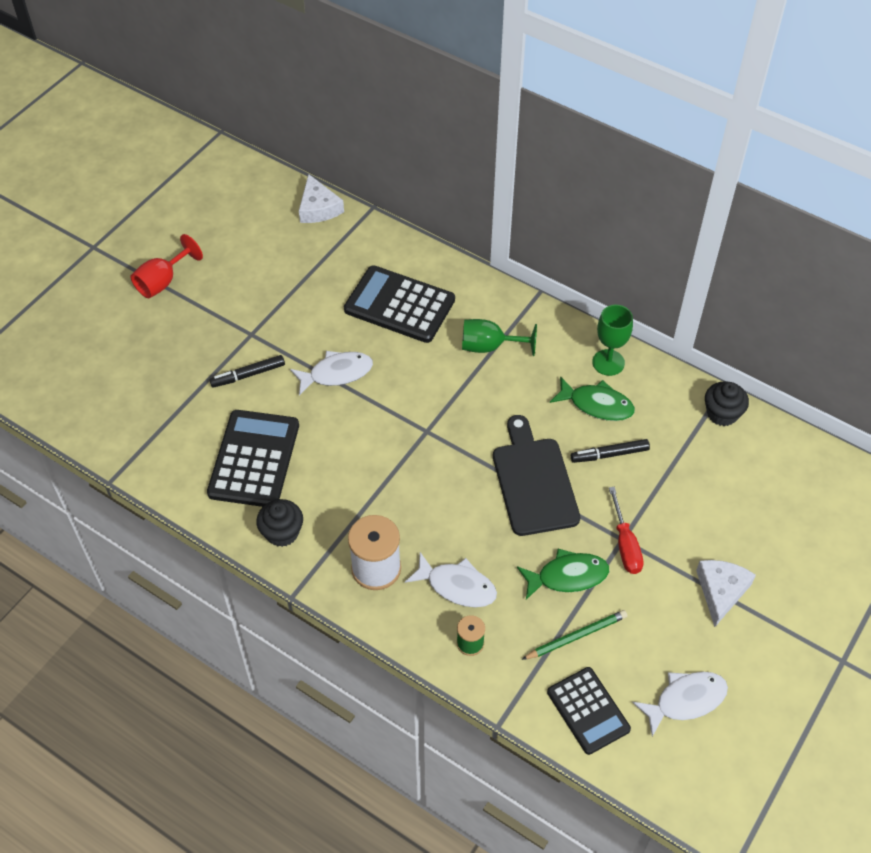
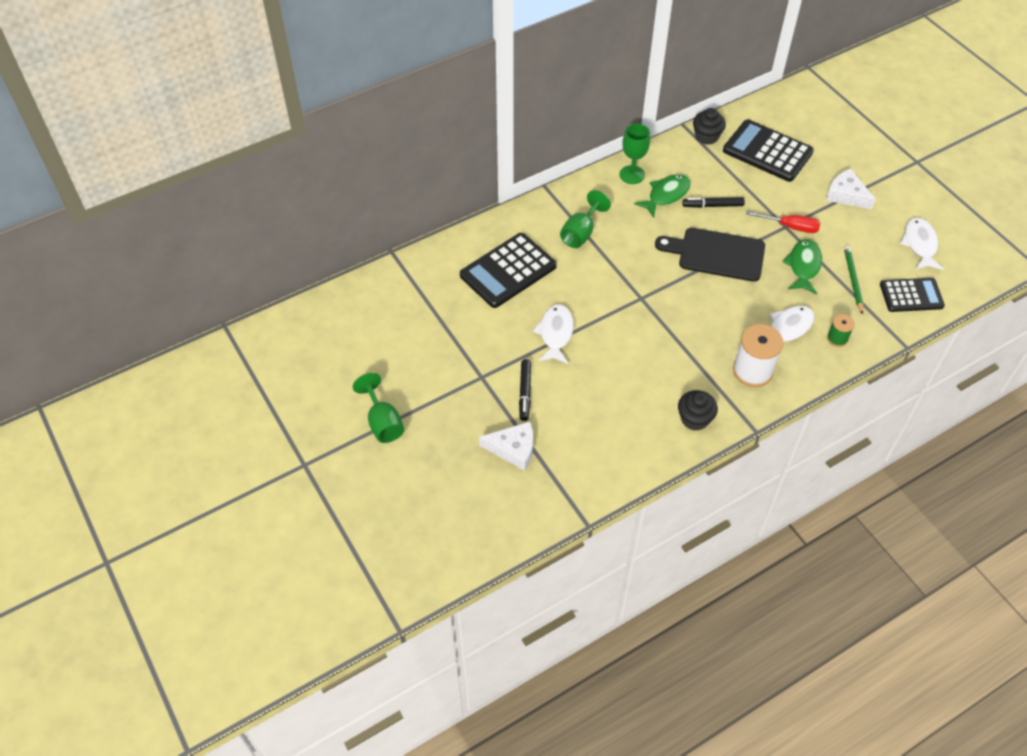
camera: 65 degrees left, 0 degrees up
red goblet [130,234,203,298] -> green goblet [353,373,404,443]
black calculator [207,410,299,507] -> black calculator moved to [723,119,814,182]
white cheese [299,174,344,223] -> white cheese moved to [479,421,533,471]
black marker [571,439,650,463] -> black marker turned 75 degrees clockwise [682,197,745,208]

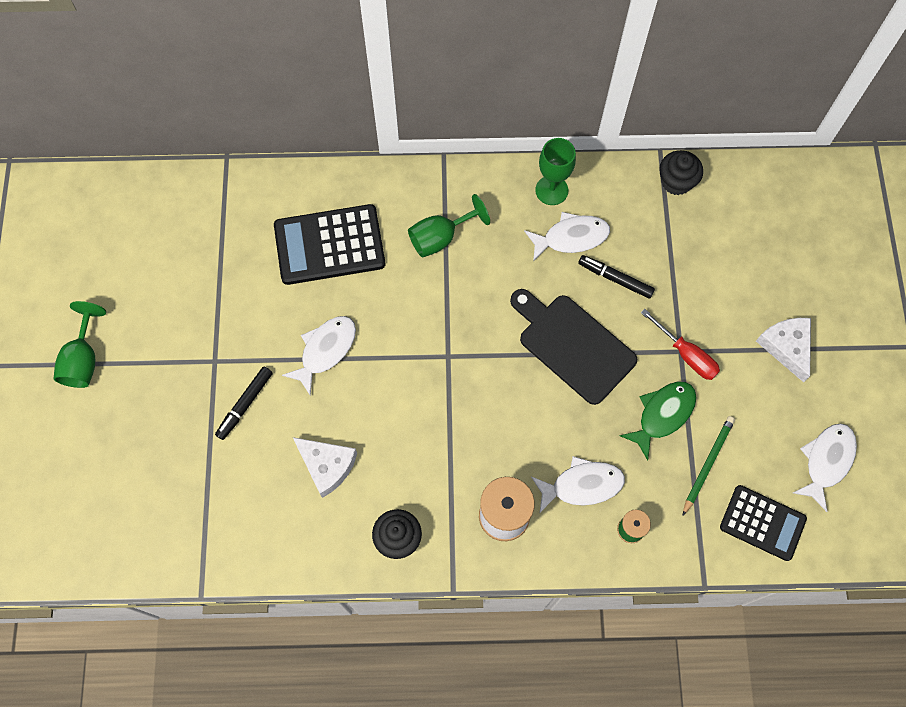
camera: 30 degrees right, 15 degrees up
white cheese [479,421,533,471] -> white cheese moved to [293,437,357,498]
green fish [634,174,691,218] -> white fish [524,212,610,262]
black calculator [723,119,814,182] -> none

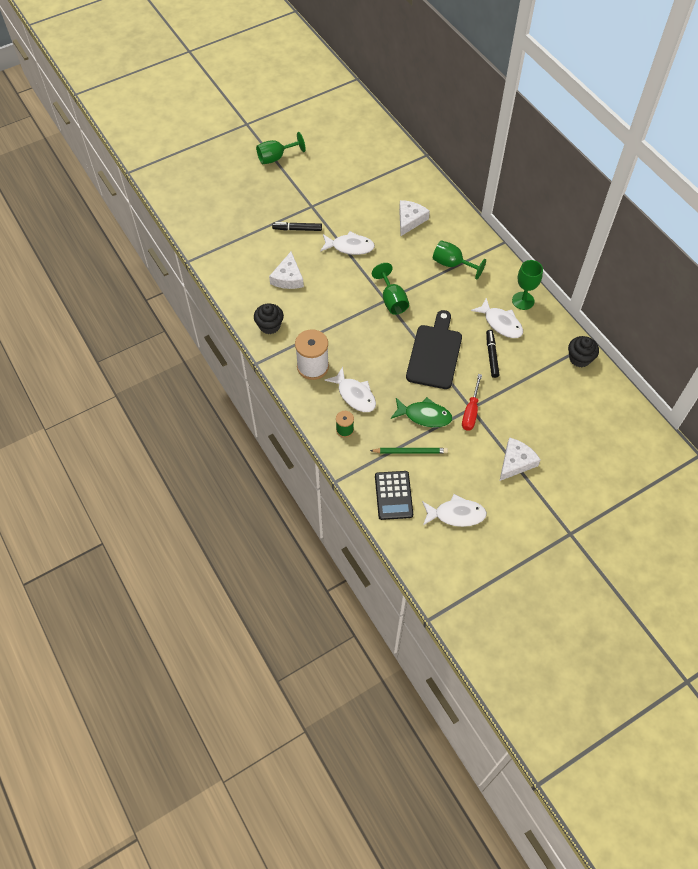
camera: 60 degrees right, 10 degrees down
black calculator [274,204,385,285] -> white cheese [399,200,430,236]
none -> green goblet [372,263,409,315]

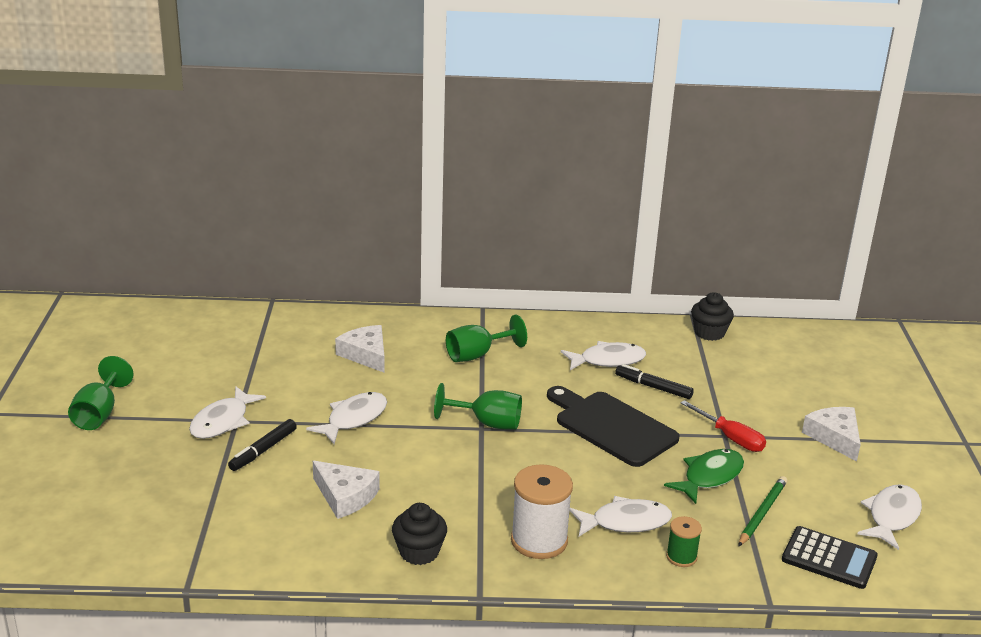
camera: 60 degrees left, 30 degrees down
green goblet [512,260,543,310] -> none
none -> white fish [189,386,266,439]

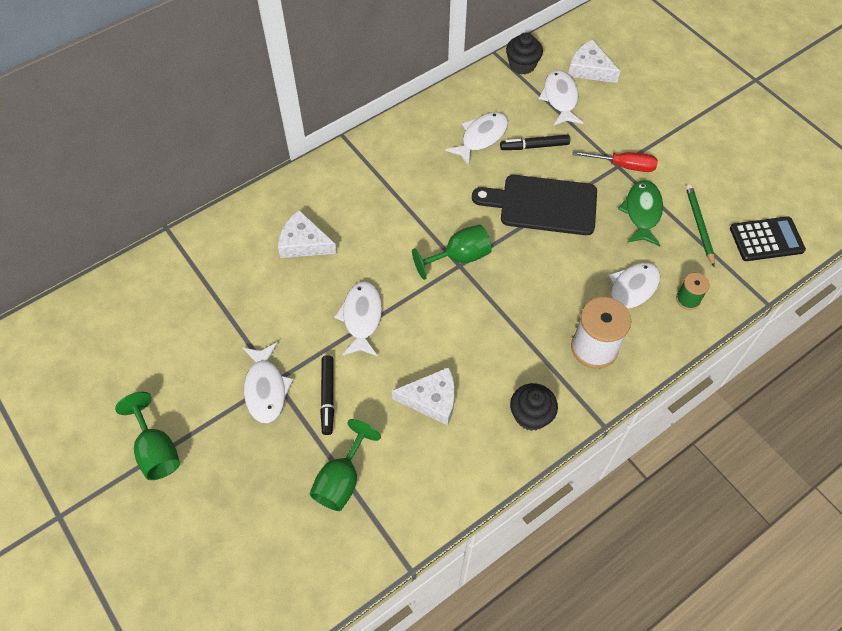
camera: 35 degrees left, 30 degrees up
green goblet [446,315,527,362] -> green goblet moved to [310,419,381,511]
white cheese [802,407,861,462] -> white cheese moved to [568,40,620,83]
white fish [858,484,922,550] -> white fish moved to [539,70,583,126]

